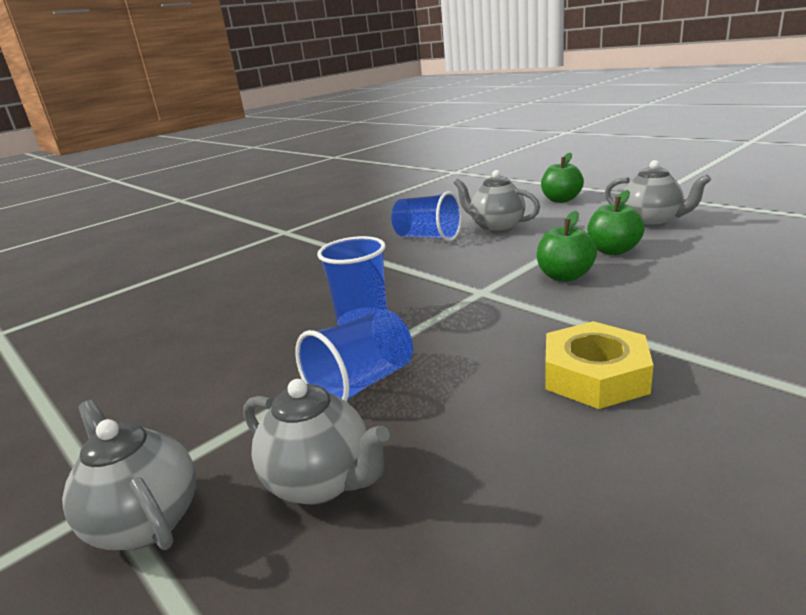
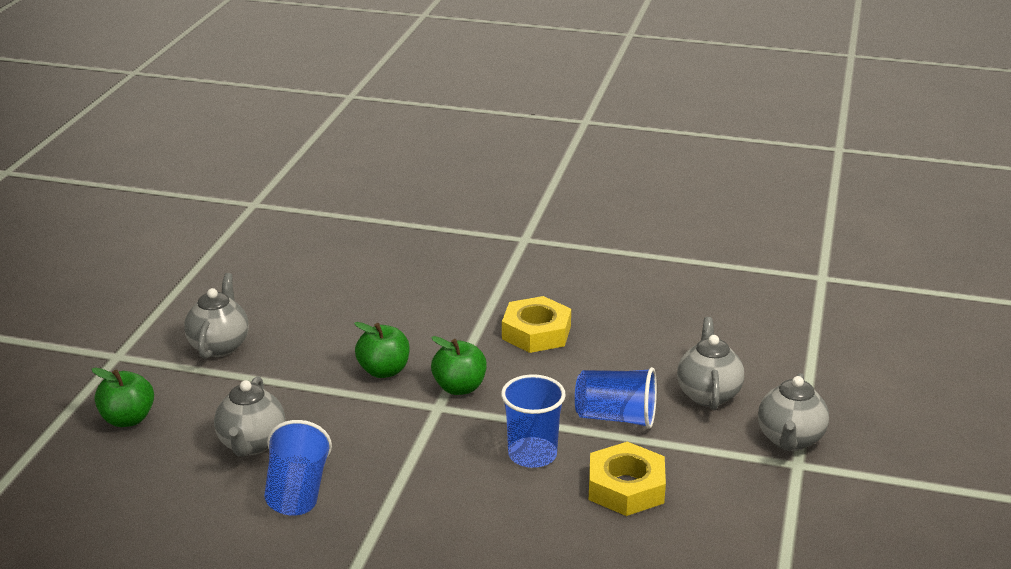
camera: 125 degrees left, 5 degrees up
green apple [587,190,645,255] -> green apple moved to [431,336,487,395]
none -> yellow nut [589,442,666,516]

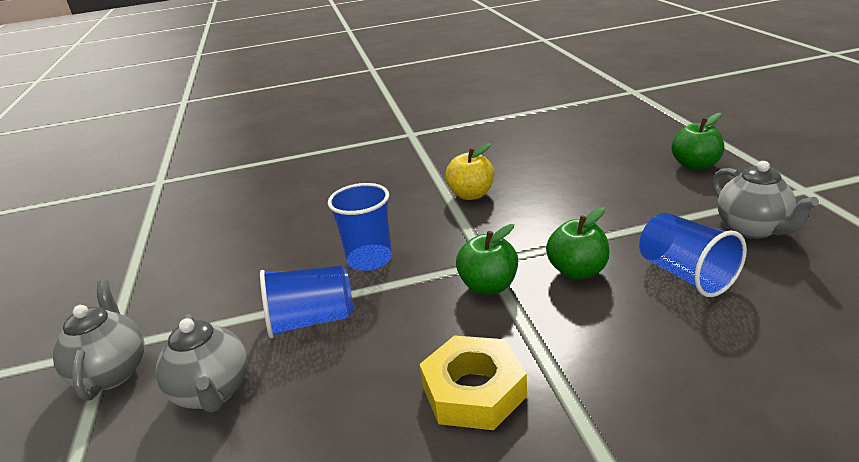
camera: 155 degrees right, 0 degrees up
grey teapot [214,376,285,457] -> none
blue cup [264,420,332,515] -> blue cup moved to [639,213,747,297]
yellow nut [589,442,666,516] -> none
none -> yellow apple [445,143,494,200]

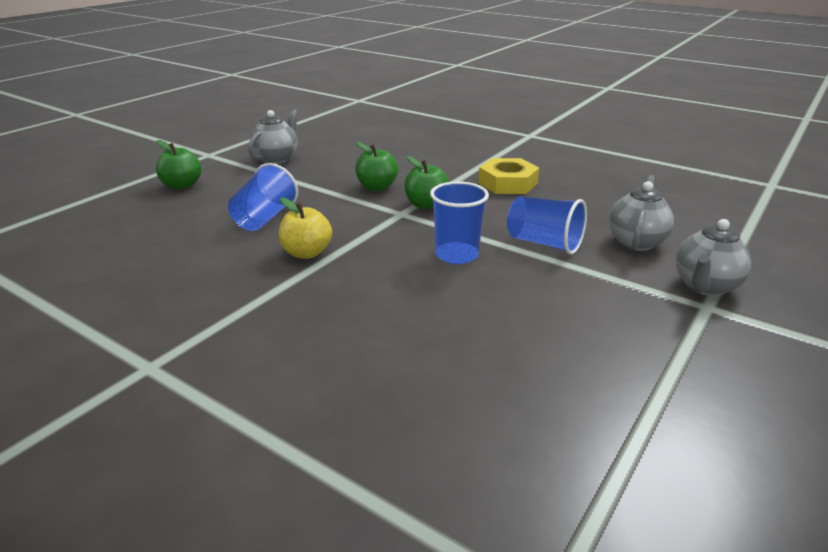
camera: 135 degrees left, 0 degrees up
blue cup [639,213,747,297] -> blue cup moved to [228,163,298,231]

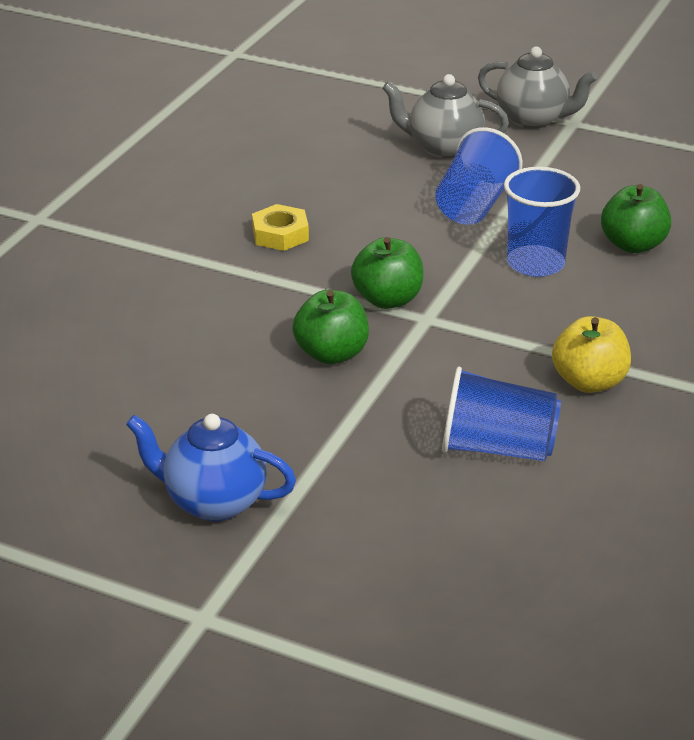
camera: 100 degrees left, 5 degrees up
green apple [156,140,202,189] -> green apple moved to [601,184,671,253]
grey teapot [248,109,298,164] -> blue teapot [126,414,296,521]
yellow nut [478,158,539,194] -> yellow nut [252,204,309,251], size x0.64

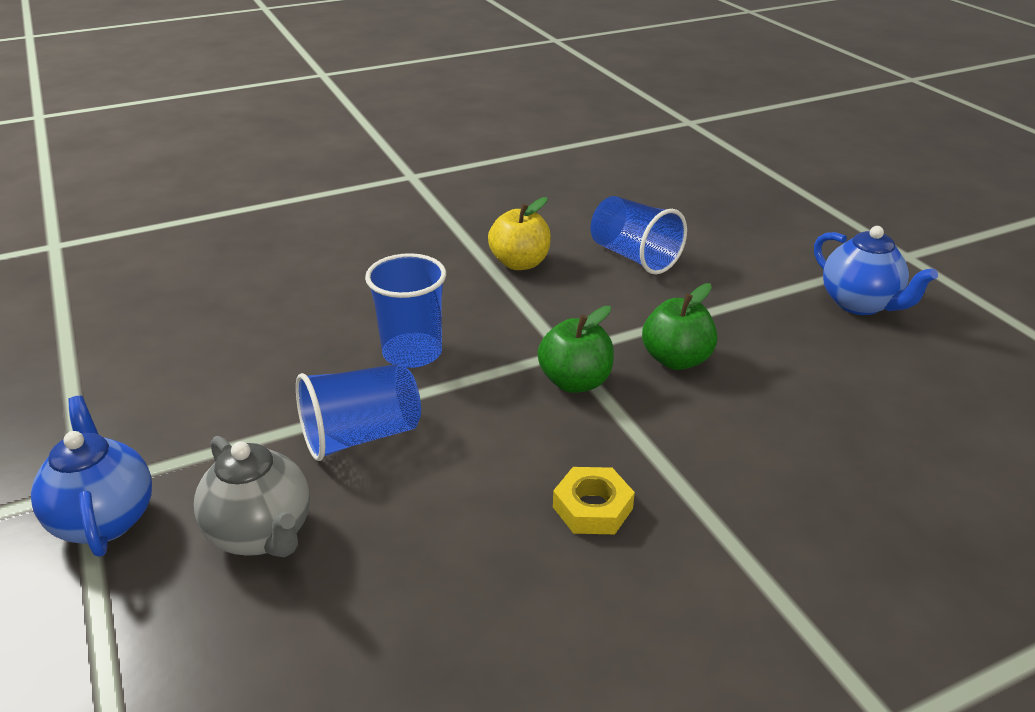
camera: 140 degrees left, 0 degrees up
grey teapot [478,46,597,129] -> blue teapot [31,396,152,557]
green apple [601,184,671,253] -> none

